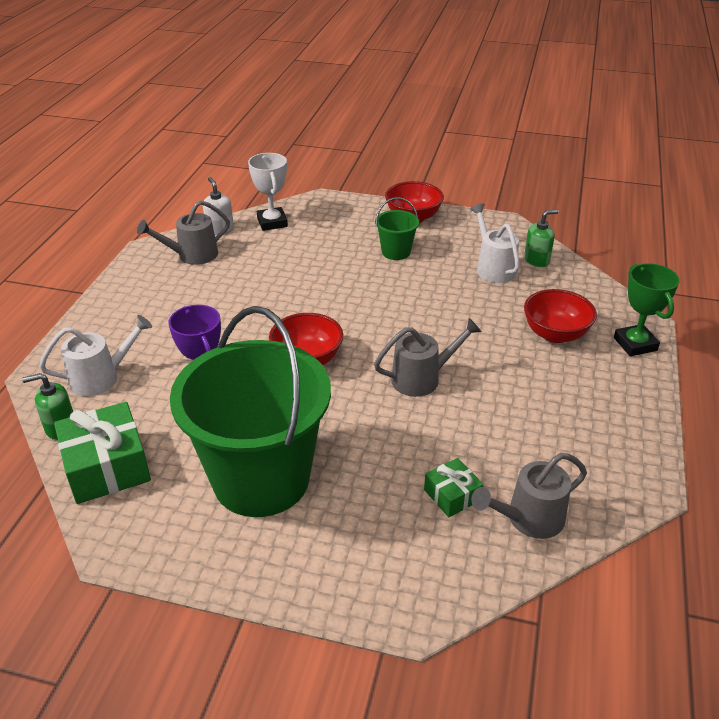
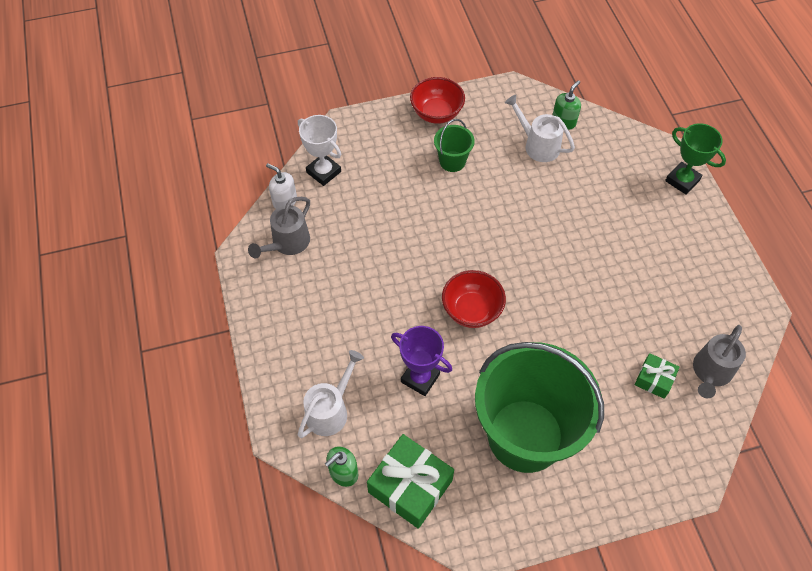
camera: 30 degrees left, 20 degrees up
grey watering can [374,318,482,397] -> none
red bowl [524,289,597,343] -> none

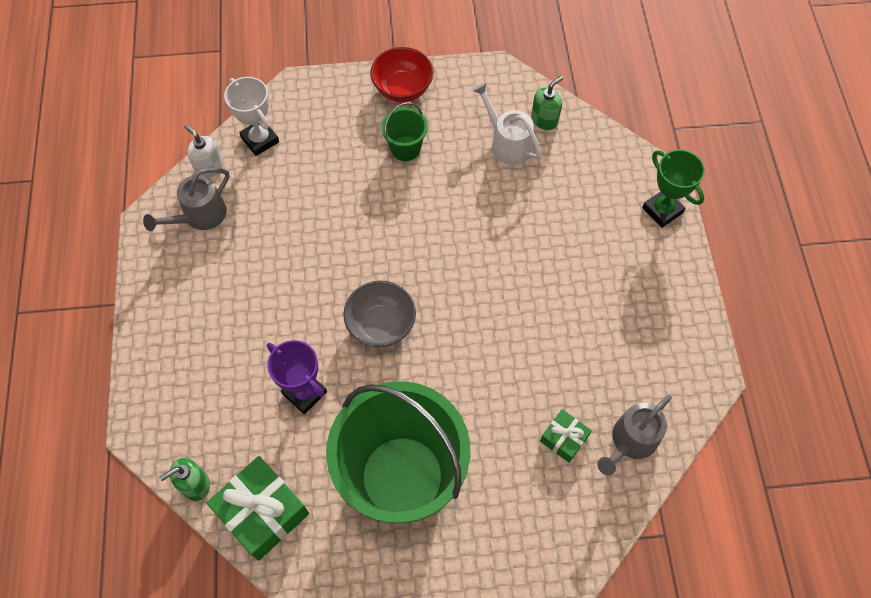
camera: 10 degrees right, 5 degrees up
white watering can [298,350,364,438] -> none
red bowl [442,270,506,328] -> grey bowl [343,281,416,348]

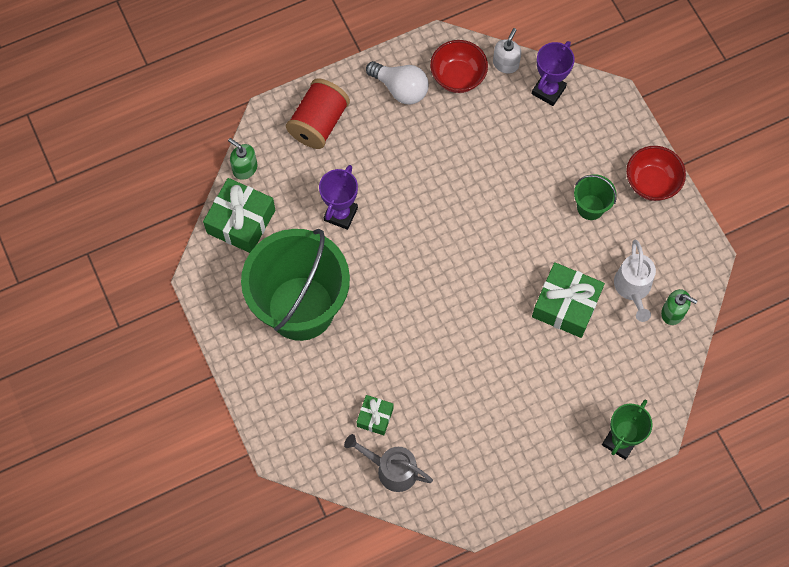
camera: 70 degrees right, 5 degrees up
grey watering can [143,168,229,231] -> red bowl [430,40,488,93]
white trophy [224,77,279,156] -> purple trophy [532,41,575,106]
grey bowl [343,281,416,348] -> none
white watering can [472,82,542,165] -> white watering can turned 150 degrees clockwise [614,240,656,322]
none -> red spool [286,78,350,149]
none -> white light bulb [366,61,429,104]
none -> green gift [532,262,605,338]

